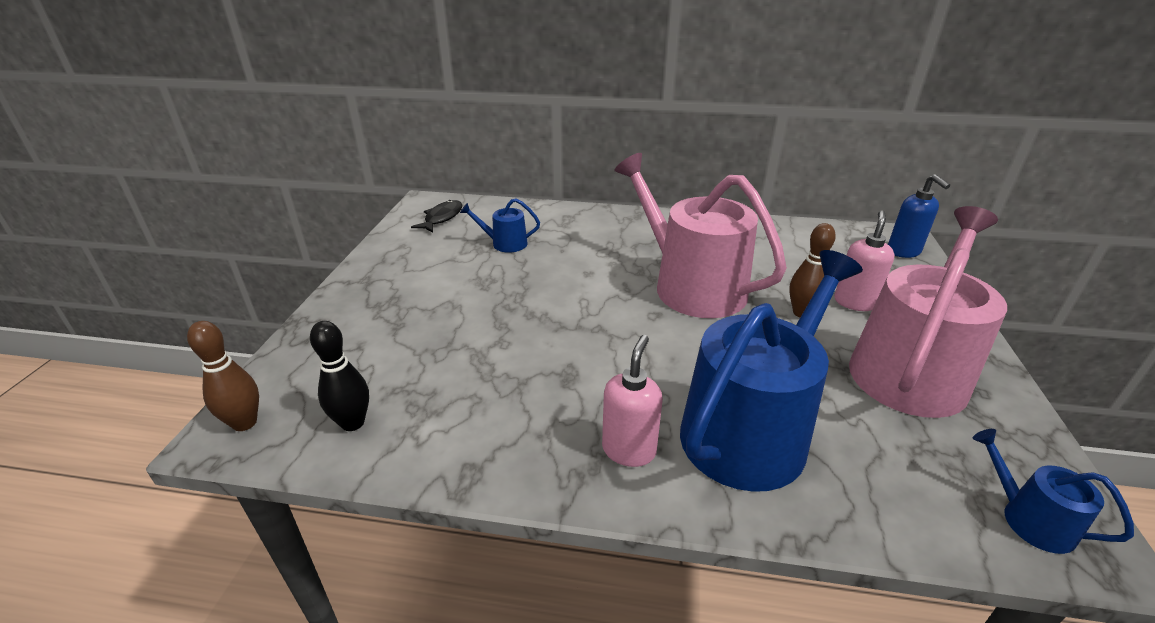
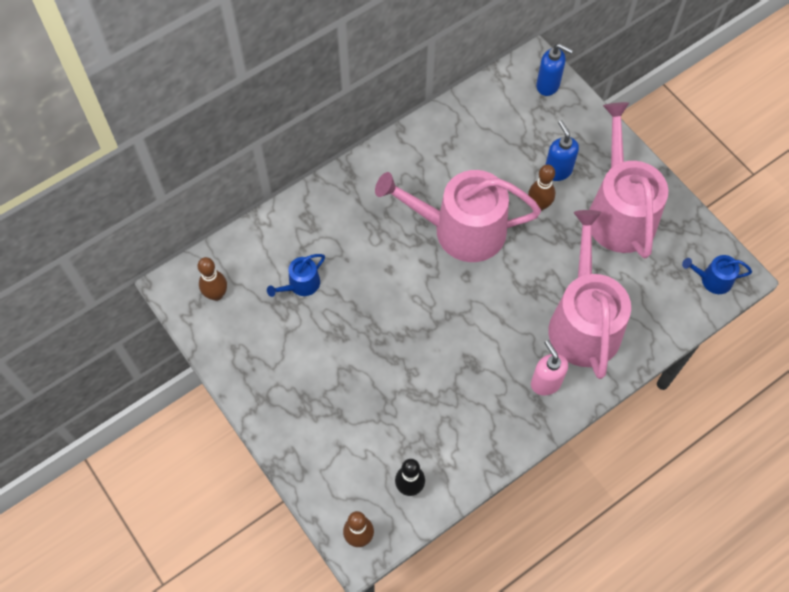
camera: 45 degrees left, 30 degrees up
black fish [411,200,463,232] -> brown bowling pin [198,257,227,301]
blue watering can [680,250,863,492] -> pink watering can [548,210,631,379]
pink soap dispenser [834,210,895,311] -> blue soap dispenser [545,120,579,181]

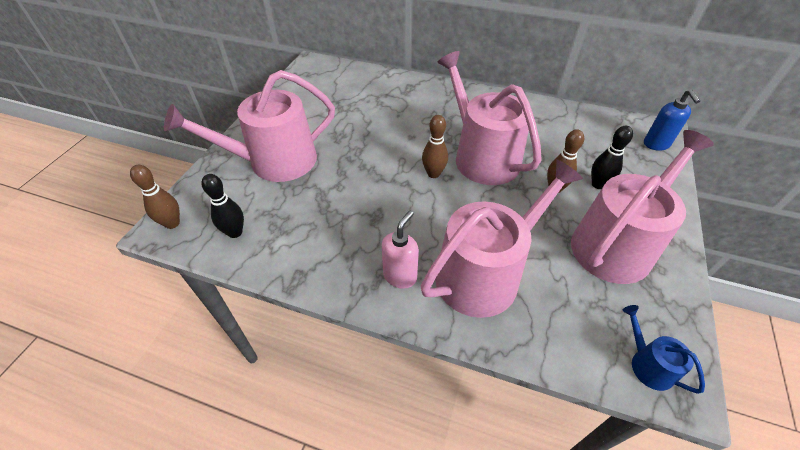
camera: 55 degrees right, 15 degrees down
brown bowling pin [198,257,227,301] -> brown bowling pin moved to [422,115,448,178]
blue watering can [267,254,325,297] -> none
blue soap dispenser [545,120,579,181] -> black bowling pin [591,126,633,189]
none -> pink watering can [164,70,335,182]

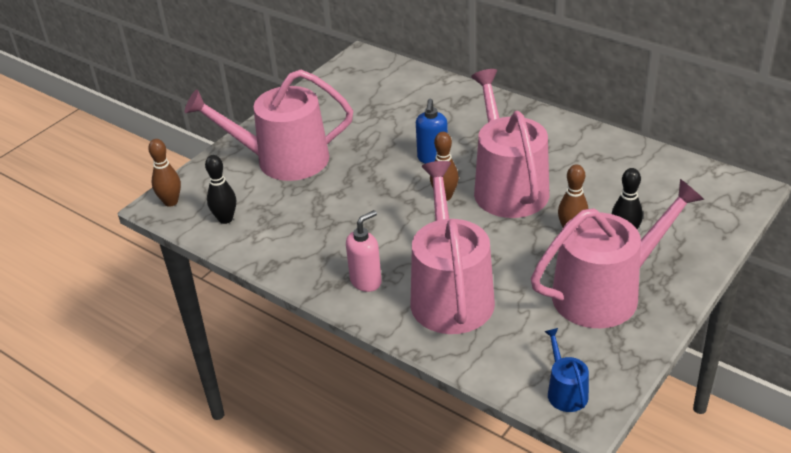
camera: 20 degrees right, 10 degrees down
pink watering can [421,160,583,318] -> pink watering can turned 75 degrees counterclockwise [411,161,495,334]
blue soap dispenser [644,89,700,151] -> blue soap dispenser moved to [416,99,448,164]

